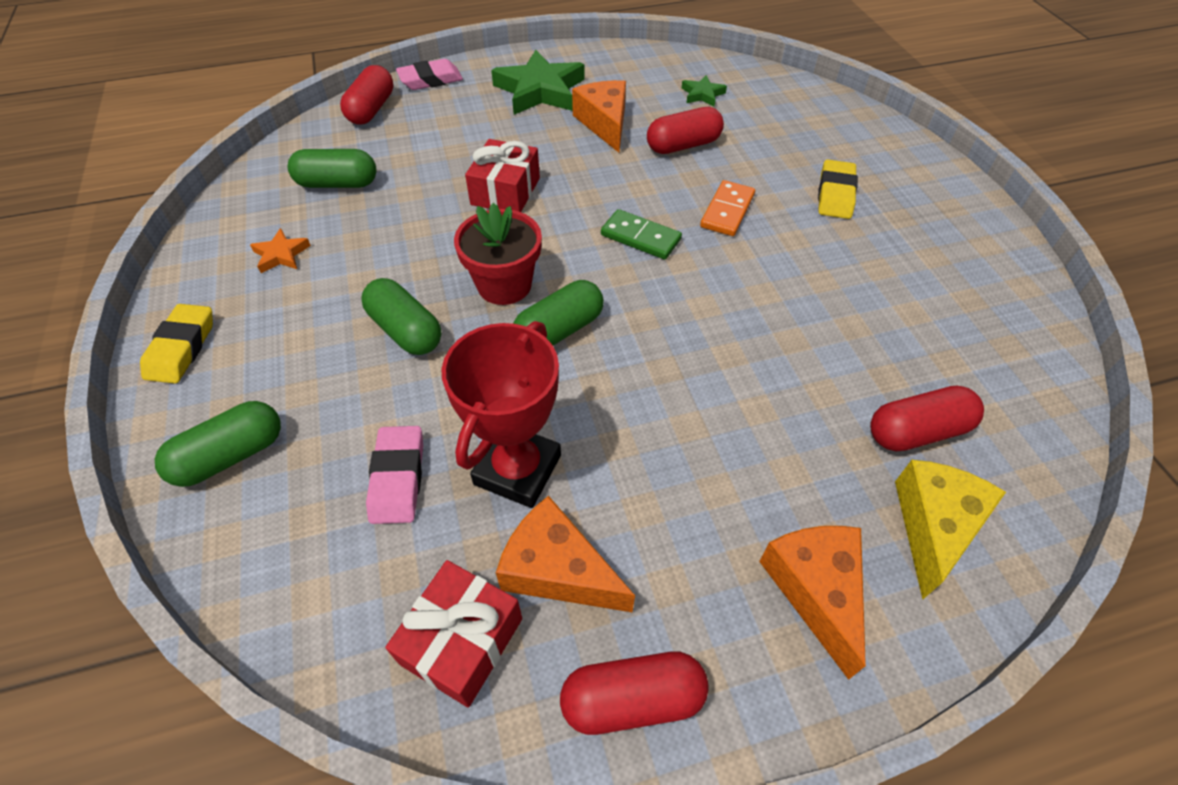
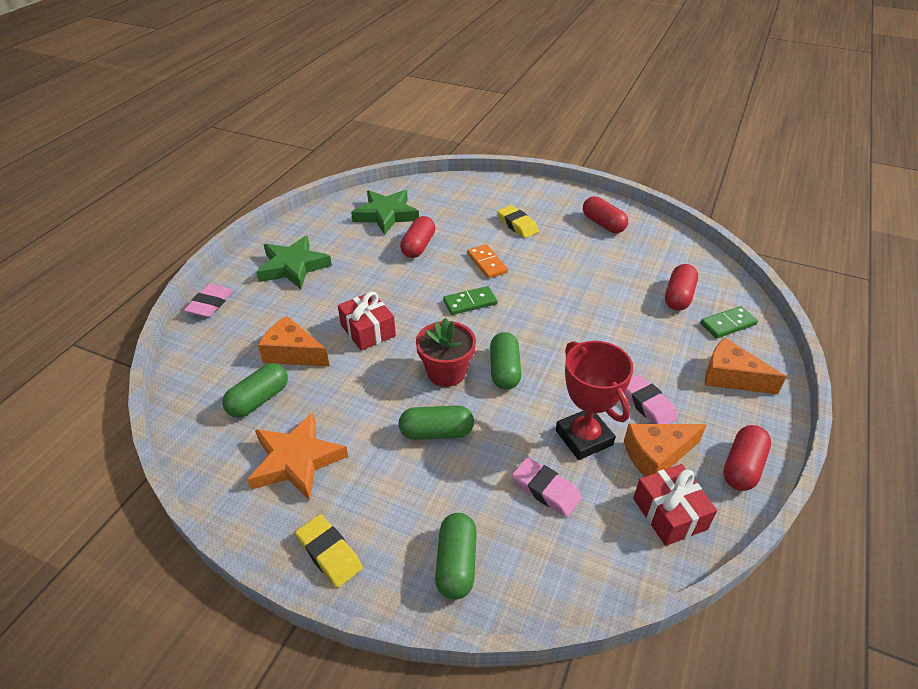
camera: 50 degrees left, 10 degrees down
orange star [250,228,311,273] -> orange star [247,412,348,501], size x2.09
red capsule [340,65,393,125] -> red capsule moved to [583,196,628,233]
orange cheese [572,80,626,153] -> orange cheese moved to [258,316,330,367]
green star [682,75,727,106] -> green star [351,190,419,235], size x2.09
yellow cheese [895,460,1006,599] -> green domino [700,306,758,338]
none -> pink eraser [624,374,678,424]

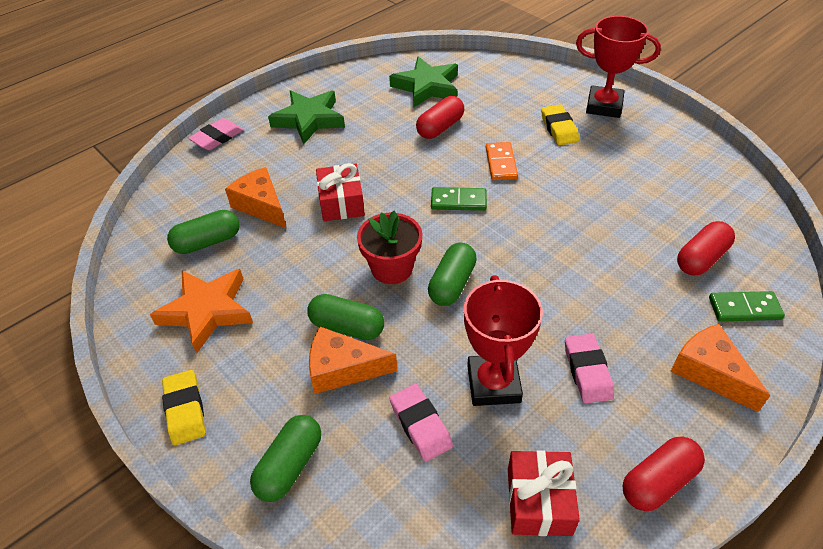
camera: 25 degrees right, 5 degrees up
red capsule [583,196,628,233] -> none
orange cheese [624,424,707,477] -> orange cheese moved to [309,327,397,394]
none -> red trophy [576,16,661,118]

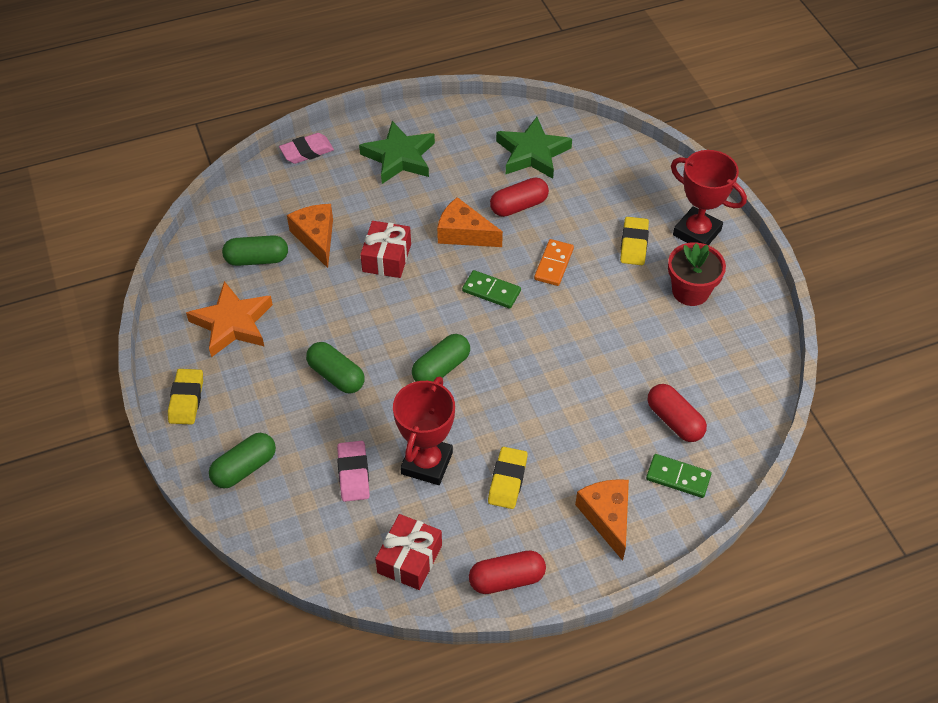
camera: 20 degrees right, 5 degrees up
orange cheese [309,327,397,394] -> orange cheese moved to [437,197,503,247]
red flower pot [357,211,422,284] -> red flower pot moved to [668,242,726,306]
pink eraser [565,334,614,403] -> yellow eraser [488,447,528,509]
red capsule [677,221,735,276] -> red capsule turned 75 degrees clockwise [648,384,707,442]

